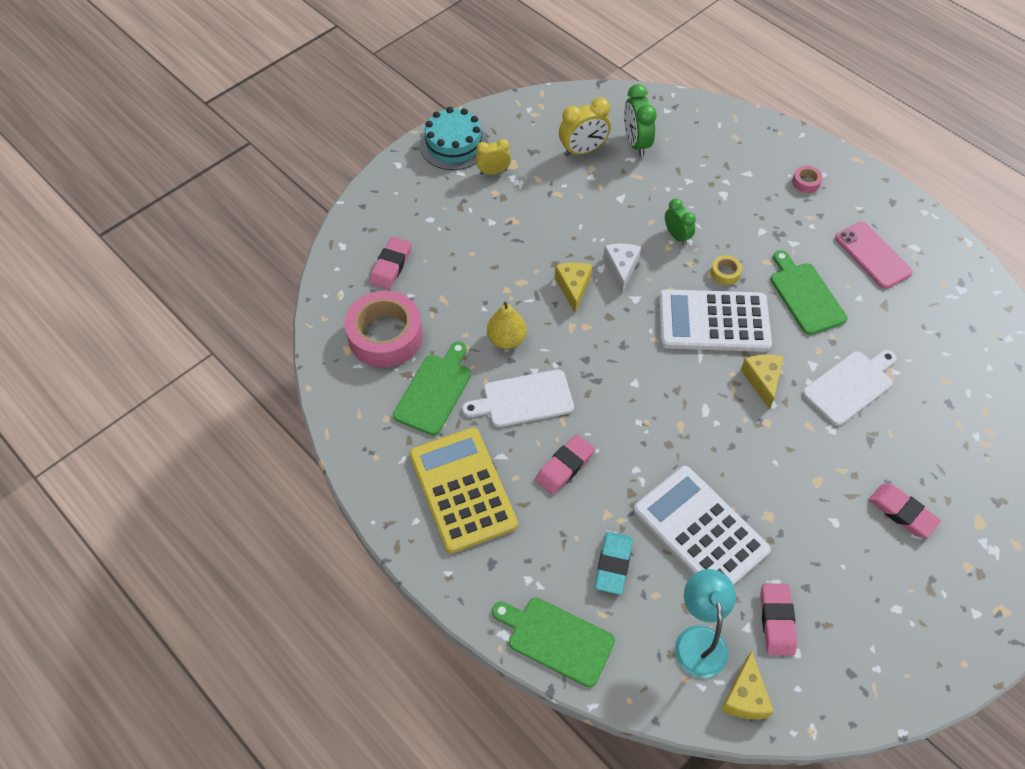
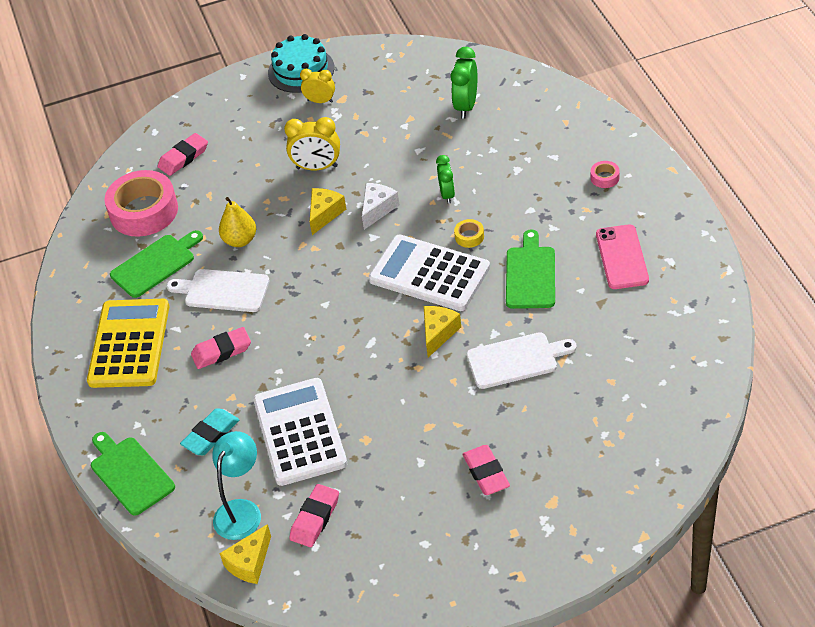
camera: 30 degrees right, 10 degrees down
yellow clock [559,97,611,156] -> yellow clock moved to [284,117,340,170]

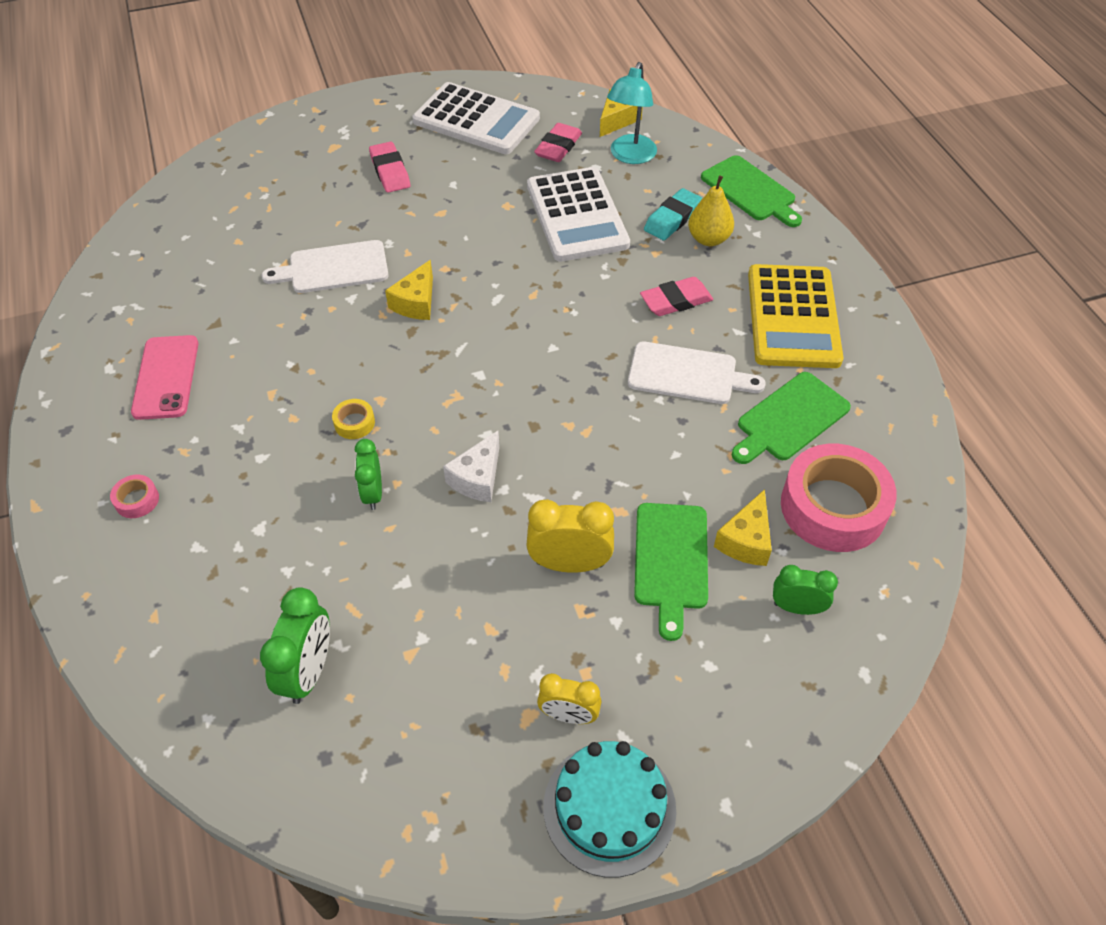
camera: 175 degrees right, 5 degrees up
pink eraser [157,133,208,176] -> green clock [773,565,838,615]
yellow pear [219,197,256,247] -> yellow pear moved to [688,175,734,246]
yellow cheese [310,188,346,235] -> yellow cheese moved to [714,489,772,566]
white calculator [369,235,490,311] -> white calculator moved to [412,82,540,154]
green cutting board [506,230,555,309] -> green cutting board moved to [634,503,708,641]

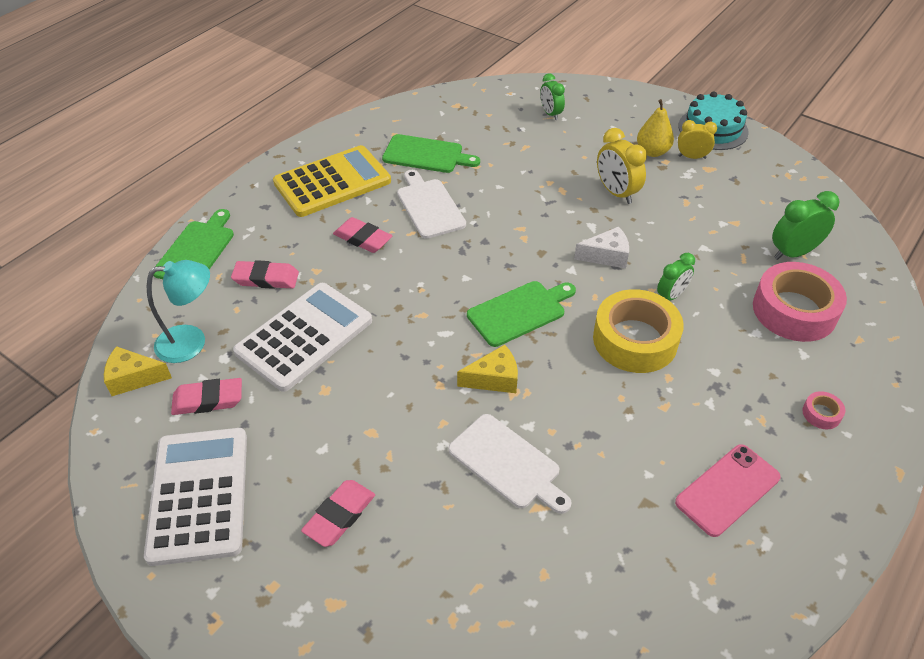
camera: 125 degrees left, 5 degrees down
yellow tape [332,399,375,439] -> yellow tape [593,289,684,373], size x2.44
yellow clock [537,673,601,724] -> yellow clock turned 60 degrees counterclockwise [678,120,717,159]
green cutting board [634,503,708,641] -> green cutting board moved to [467,281,576,347]
turquoise eraser [644,188,702,240] -> pink eraser [231,260,299,289]
yellow pear [688,175,734,246] -> yellow pear moved to [637,99,674,157]
yellow cheese [714,489,772,566] -> none
pink tape [781,444,897,552] -> pink tape moved to [753,262,847,342]

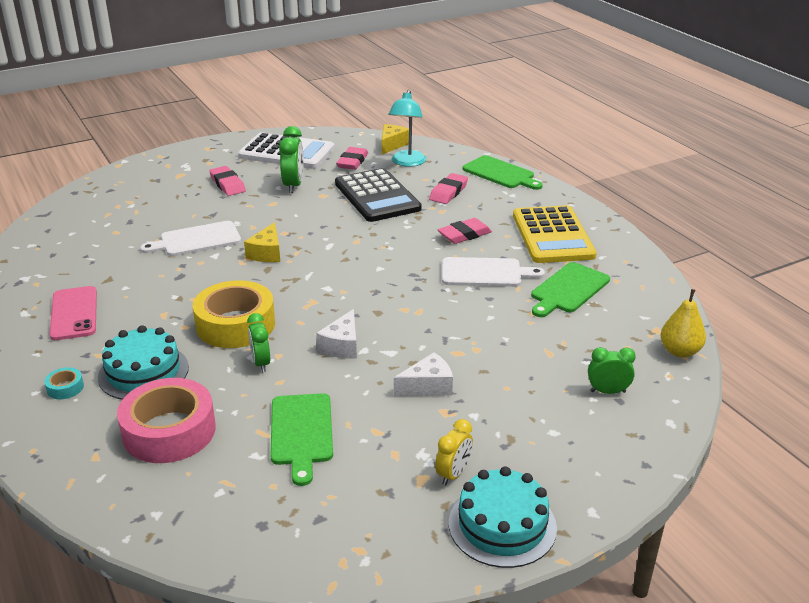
camera: 115 degrees right, 15 degrees down
white calculator [233,283,372,392] -> black calculator [335,168,422,222]
green cutting board [467,281,576,347] -> green cutting board moved to [271,393,333,486]
yellow clock [597,128,647,204] -> white cheese [394,353,453,396]
yellow pear [637,99,674,157] -> yellow pear moved to [660,289,706,358]
green clock [772,191,840,260] -> green clock moved to [279,126,304,193]
pink tape [802,391,845,429] -> turquoise tape [44,367,84,399]
none -> turquoise cake [98,325,189,400]

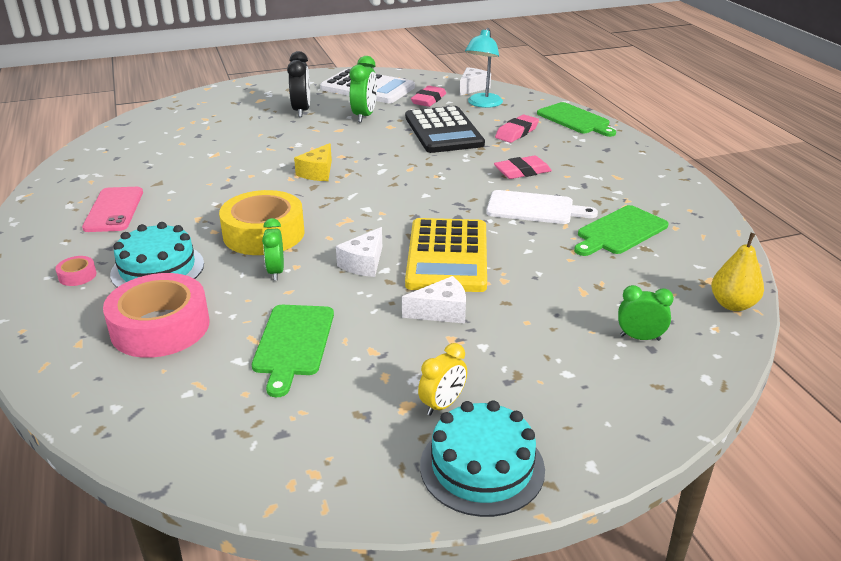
camera: 10 degrees right, 0 degrees up
turquoise tape [44,367,84,399] -> pink tape [55,256,96,286]
white cutting board [140,221,241,256] -> none
pink eraser [209,166,246,196] -> black clock [287,51,310,117]
yellow cheese [382,124,409,154] -> white cheese [460,67,491,96]
yellow calculator [513,205,597,263] -> yellow calculator moved to [405,218,487,292]

